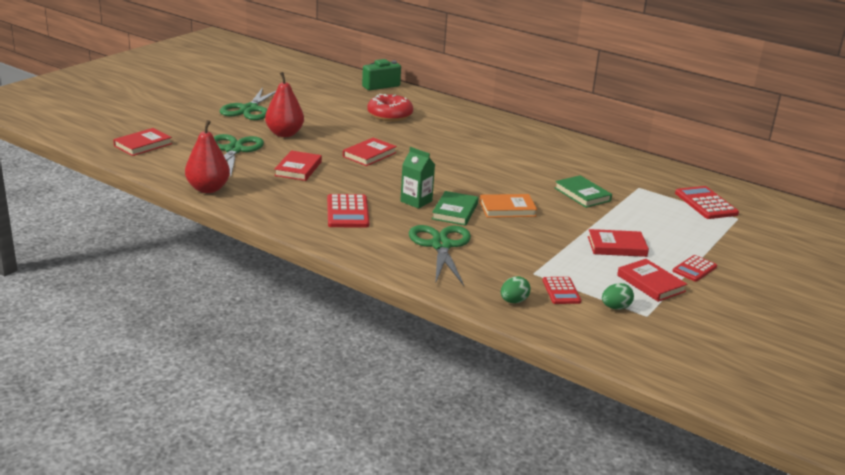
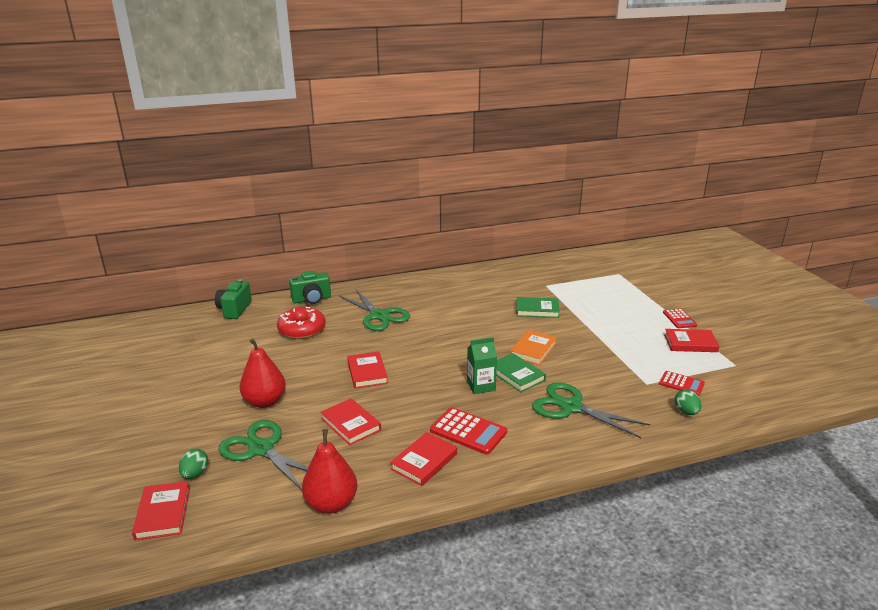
camera: 50 degrees left, 0 degrees up
green scissors [219,87,277,120] -> green scissors moved to [339,290,410,331]
red book [588,229,649,257] -> red book moved to [390,432,457,486]
green egg [602,283,634,310] -> green egg moved to [179,449,208,479]
red calculator [675,186,739,219] -> none
none -> green camera [289,271,331,304]

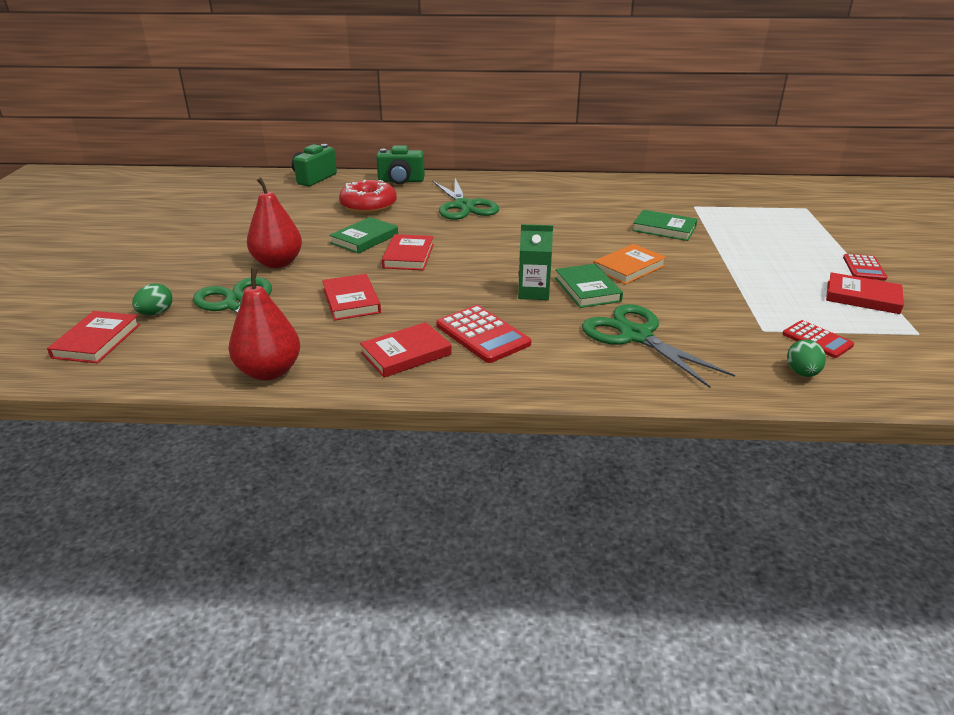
camera: 20 degrees right, 5 degrees up
none -> green book [329,217,398,254]

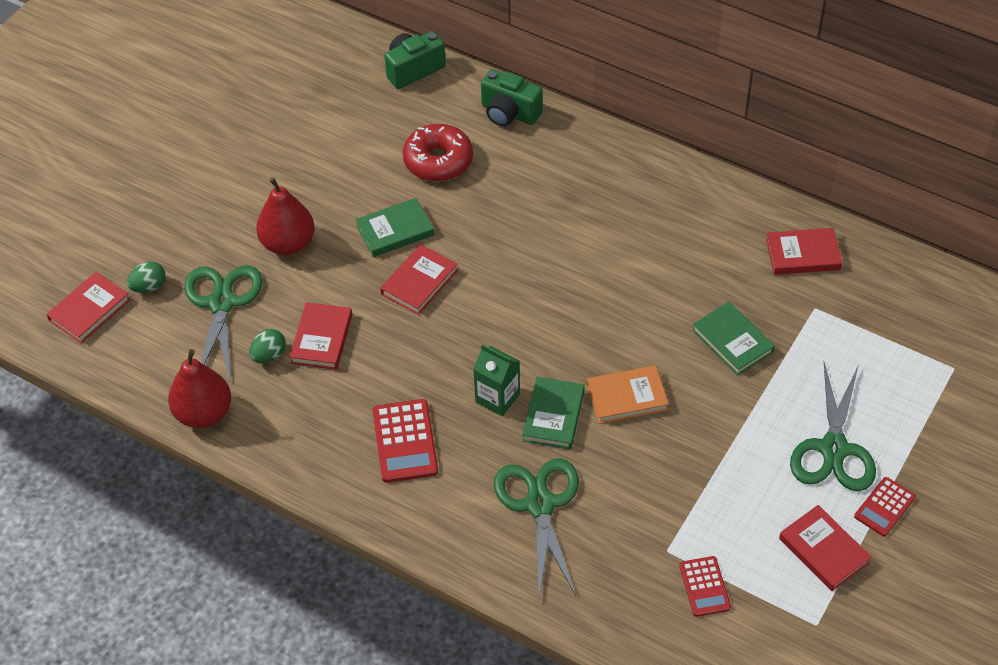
camera: 30 degrees right, 20 degrees up
red book [360,322,452,378] -> red book moved to [766,228,842,275]
green scissors [432,178,499,220] -> green scissors moved to [790,362,876,491]
green egg [787,339,826,377] -> green egg moved to [249,329,286,363]

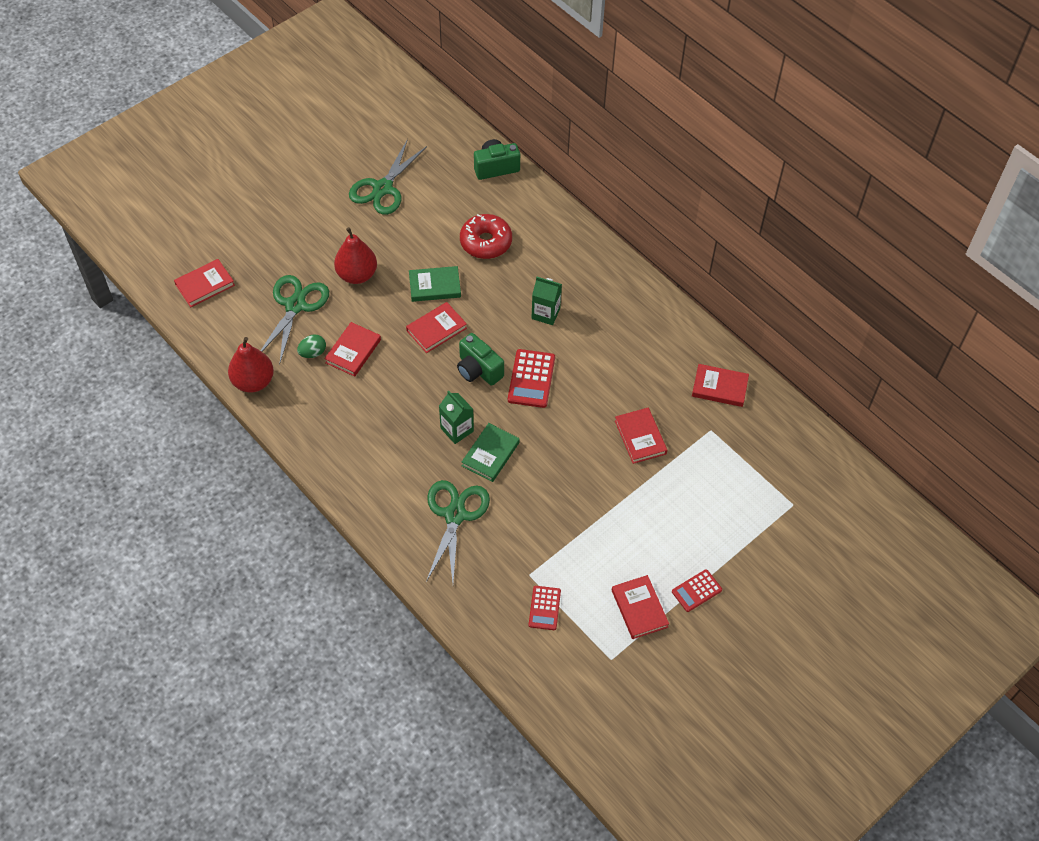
camera: 15 degrees right, 5 degrees up
green egg [127,261,166,293] -> none
red calculator [373,399,438,483] -> red calculator moved to [508,349,555,408]
green camera [481,69,543,127] -> green camera moved to [457,333,504,386]
orange book [587,365,669,424] -> none
green book [692,302,775,376] -> red book [615,408,667,464]
green scissors [790,362,876,491] -> green scissors moved to [349,139,427,215]
none -> green carton [531,277,562,325]

